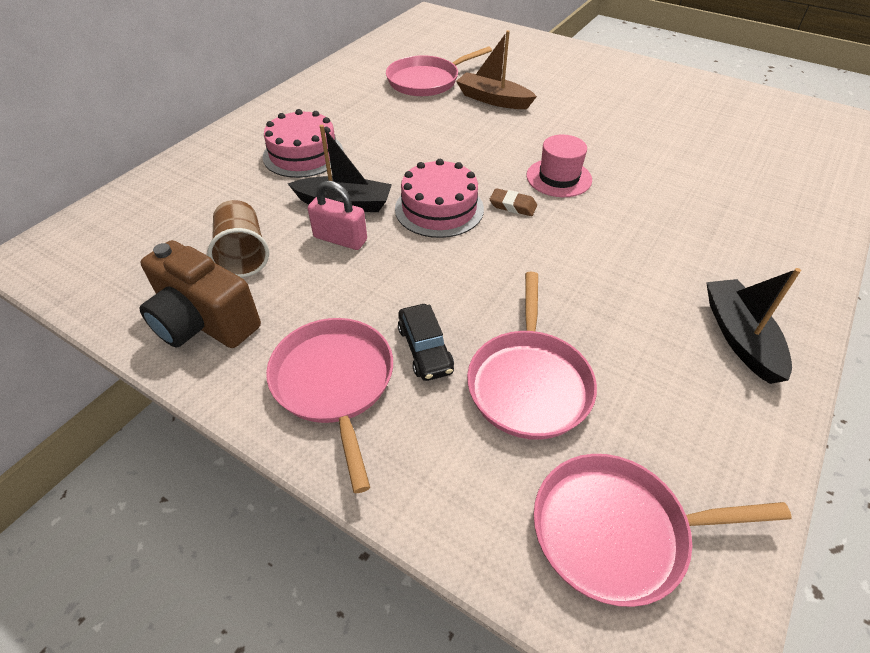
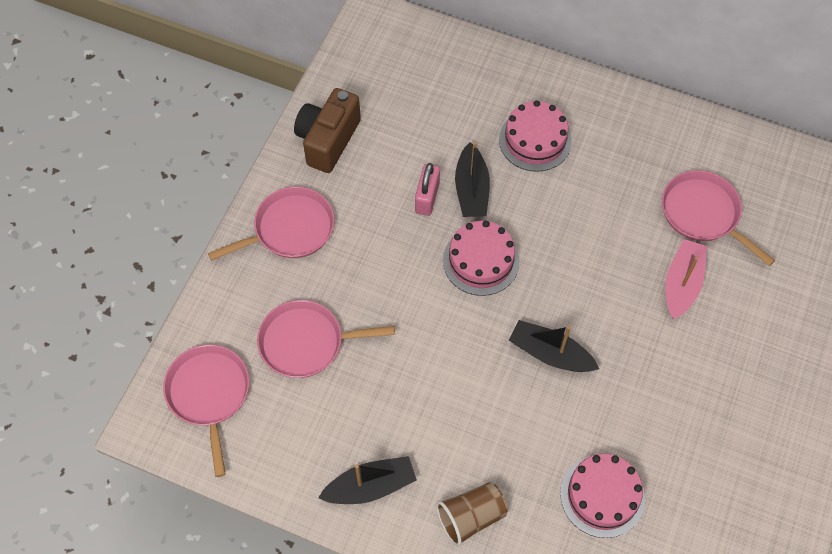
camera: 80 degrees right, 15 degrees up
brown cup [208,200,269,277] -> brown cup moved to [436,482,508,546]
black car [398,304,454,381] -> none
brown boat [456,30,537,109] -> pink boat [666,239,707,320]
brown eraser [490,188,537,216] -> none
pink hat [526,134,592,197] -> black boat [509,320,599,372]
none -> pink cake [560,454,645,538]

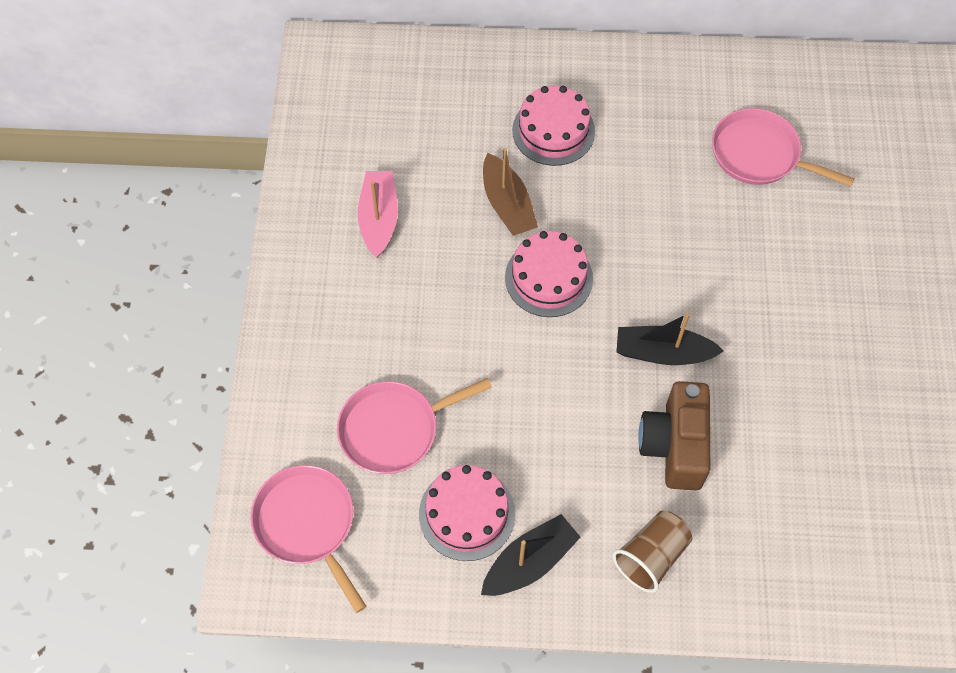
camera: 20 degrees left, 0 degrees up
pink pan [208,187,334,261] -> none
brown camera [294,88,361,173] -> brown camera moved to [638,381,710,490]
pink padlock [415,163,440,216] -> none
black boat [455,142,490,217] -> brown boat [483,148,538,236]
pink cake [560,454,645,538] -> pink cake moved to [419,465,515,561]
pink boat [666,239,707,320] -> pink boat moved to [358,171,398,258]

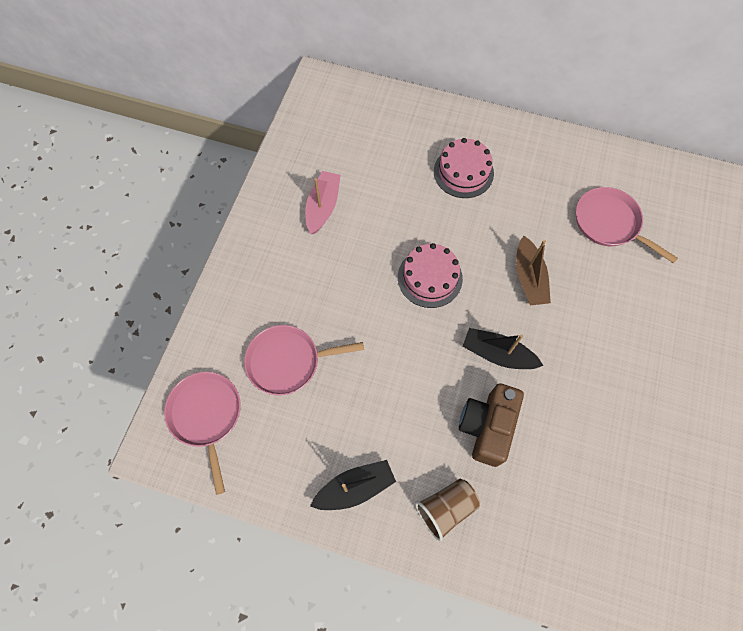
camera: 15 degrees right, 5 degrees up
pink cake [419,465,515,561] -> none
brown boat [483,148,538,236] -> brown boat moved to [516,236,551,306]

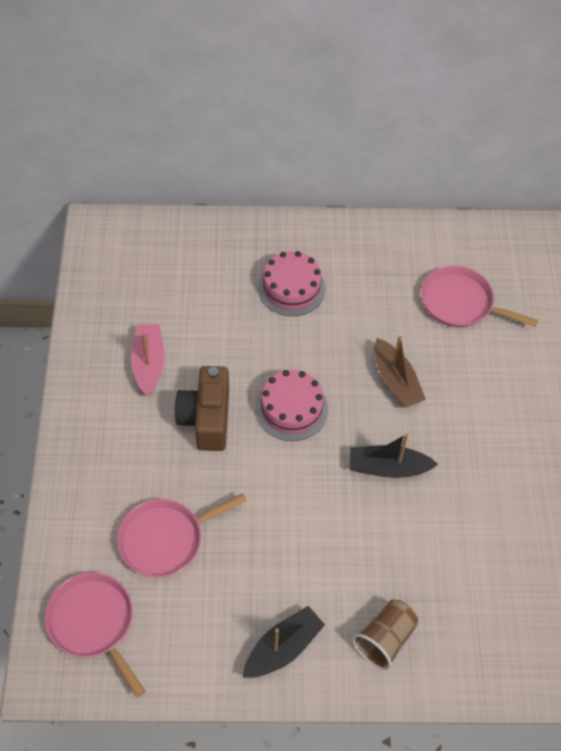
camera: 20 degrees left, 10 degrees down
brown camera [459,383,524,467] -> brown camera moved to [175,366,229,451]

